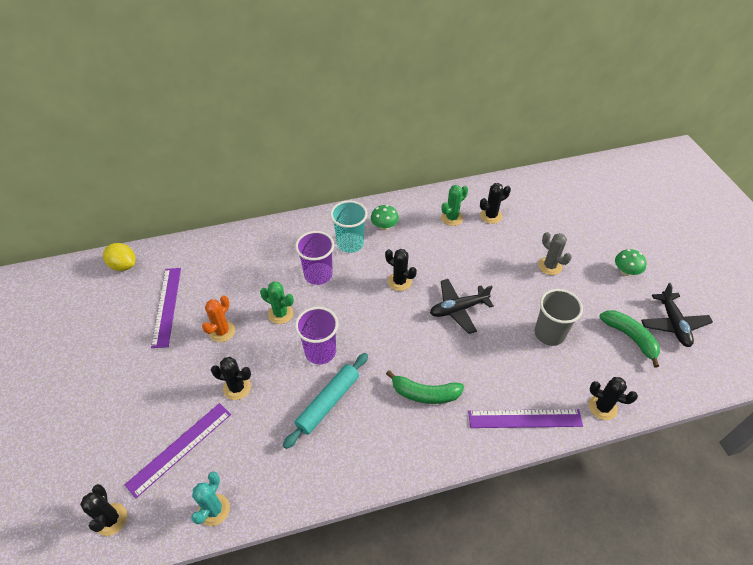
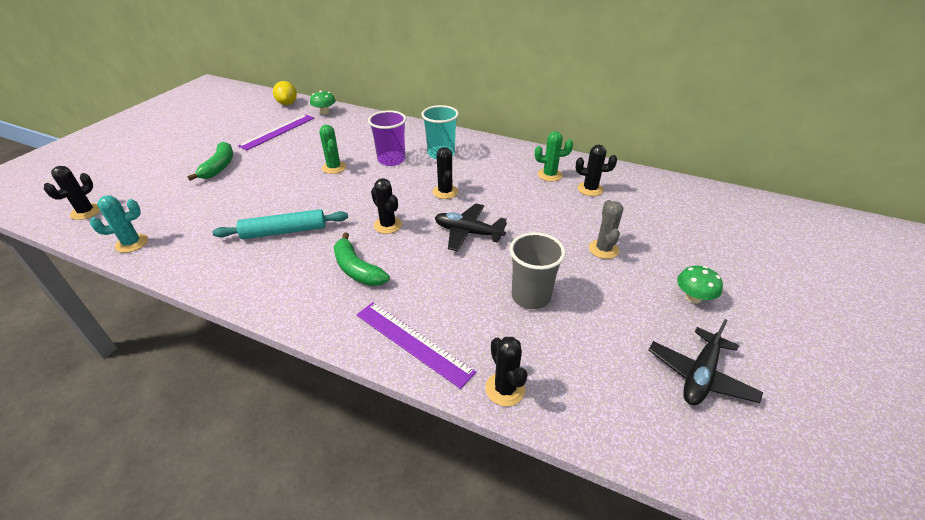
camera: 40 degrees right, 10 degrees down
purple ruler [125,403,231,498] -> none
orange cactus [202,295,235,342] -> none
black cactus [211,357,251,400] -> black cactus moved to [371,178,402,234]
purple cup [295,307,338,365] -> none
green mushroom [371,205,399,231] -> green mushroom moved to [310,90,336,114]
green banana [599,310,660,368] -> green banana moved to [187,142,233,181]

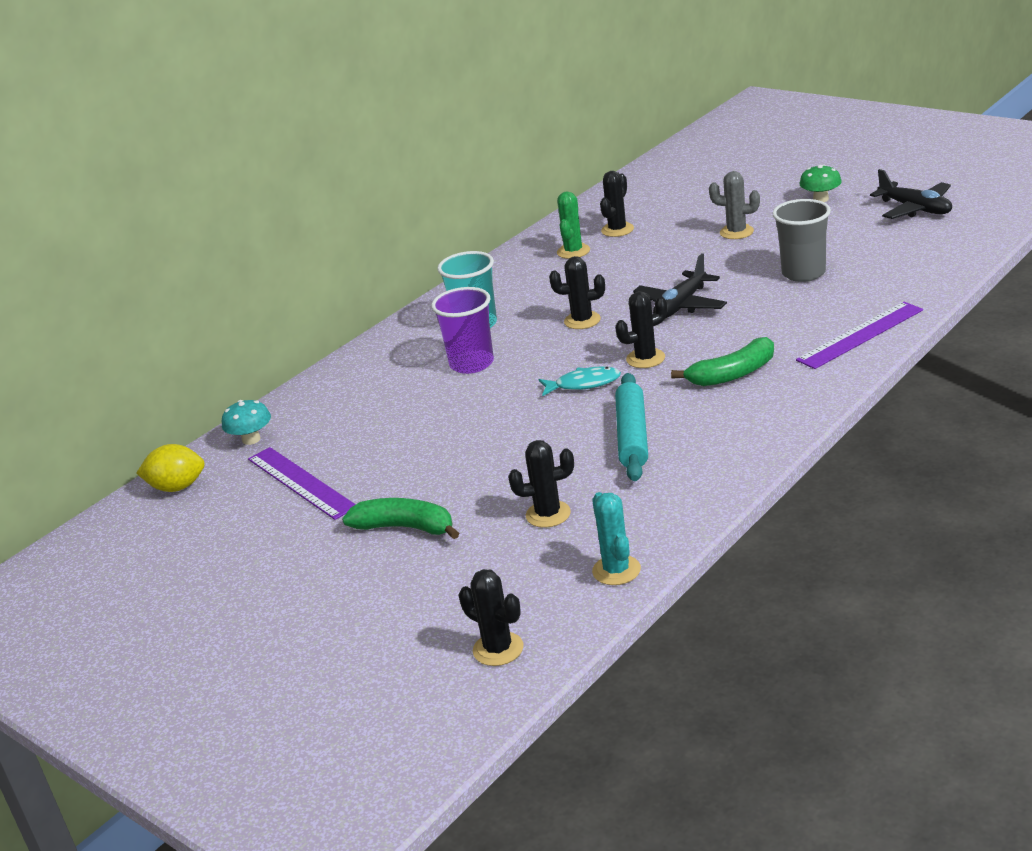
camera: 70 degrees left, 10 degrees down
green mushroom [310,90,336,114] -> turquoise mushroom [222,400,271,445]
green cactus [319,125,346,174] -> none
black cactus [485,337,528,406] -> black cactus moved to [508,440,574,528]
none -> turquoise fish [539,367,621,396]

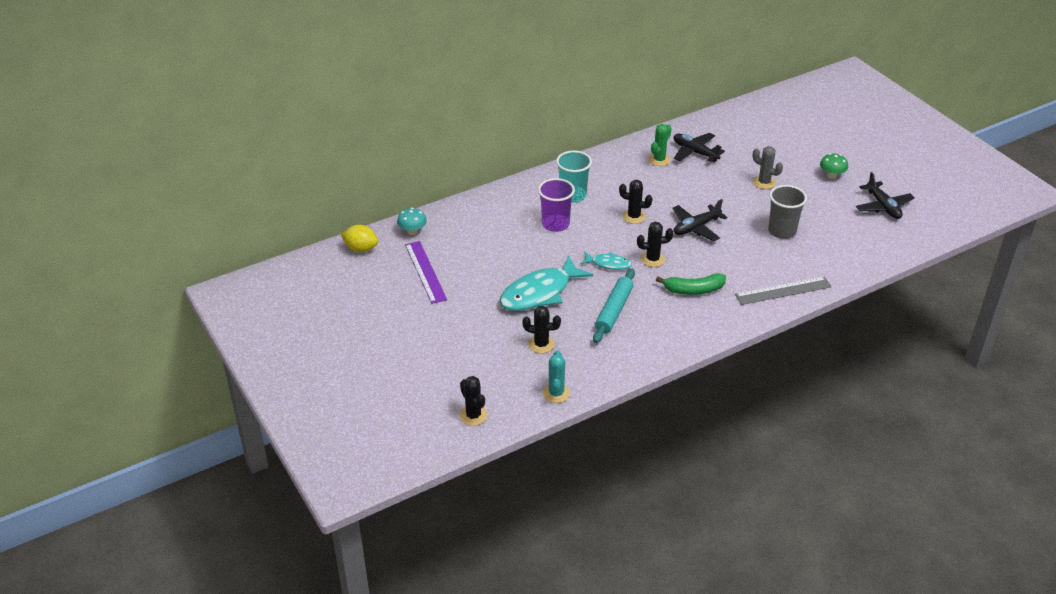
camera: 15 degrees right, 10 degrees up
green banana [342,498,459,539] -> none
black cactus [600,171,634,237] -> black plane [674,133,725,162]
purple ruler [796,302,923,369] -> grey ruler [735,277,832,305]
none -> turquoise fish [500,256,593,311]

